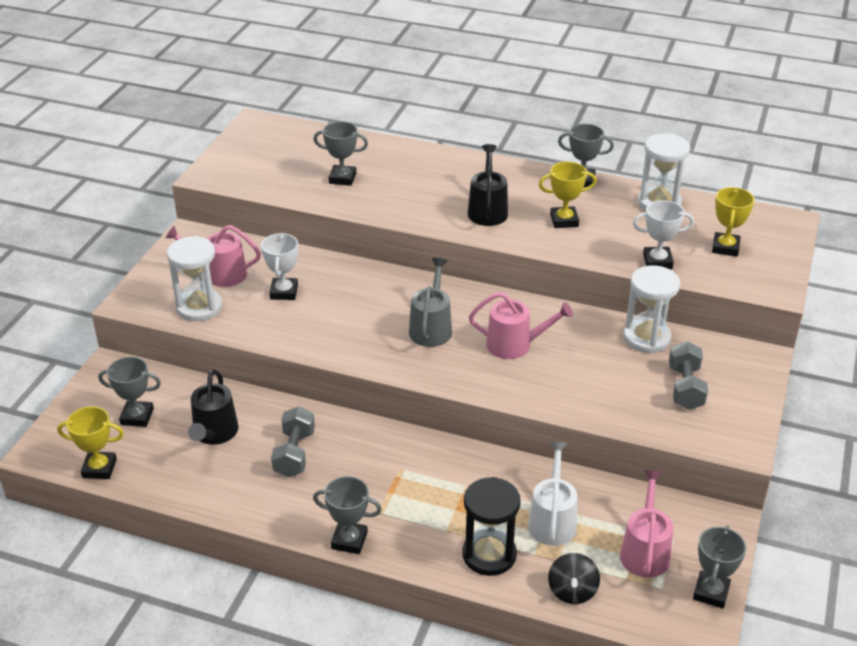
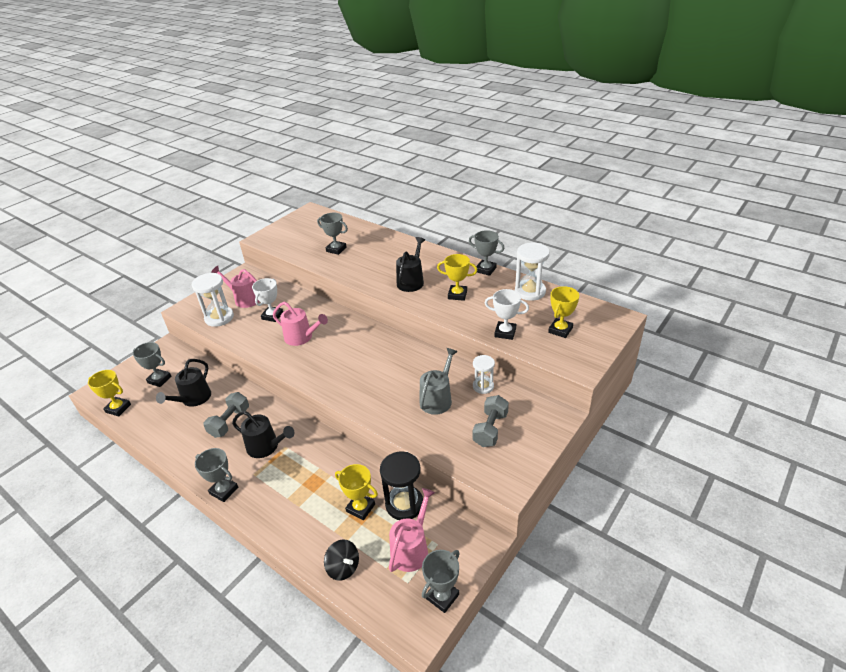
camera: 20 degrees right, 0 degrees up
grey watering can [409,258,452,347] -> grey watering can moved to [420,348,458,415]
black hourglass [462,477,520,576] -> black hourglass moved to [380,452,423,520]
pink watering can [469,292,573,359] -> pink watering can moved to [273,302,328,346]
white watering can [528,441,577,546] -> yellow trophy [335,464,378,520]
black spinning top [548,553,600,604] -> black spinning top turned 75 degrees counterclockwise [324,539,359,581]
white hourglass [623,265,680,353] -> white hourglass [473,355,495,394], size x0.62
none -> black watering can [232,411,294,458]

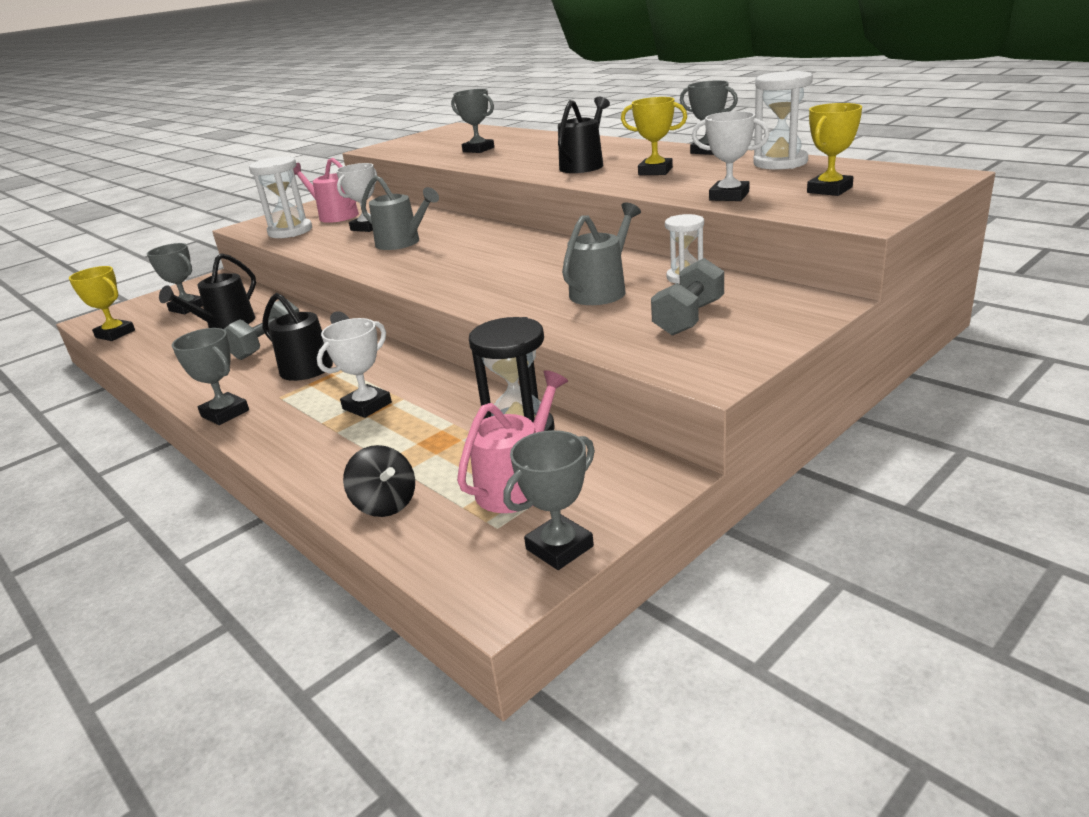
camera: 10 degrees right, 10 degrees down
pink watering can [273,302,328,346] -> grey watering can [361,175,439,250]
yellow trophy [335,464,378,520] -> none
none -> white trophy [317,318,392,418]

